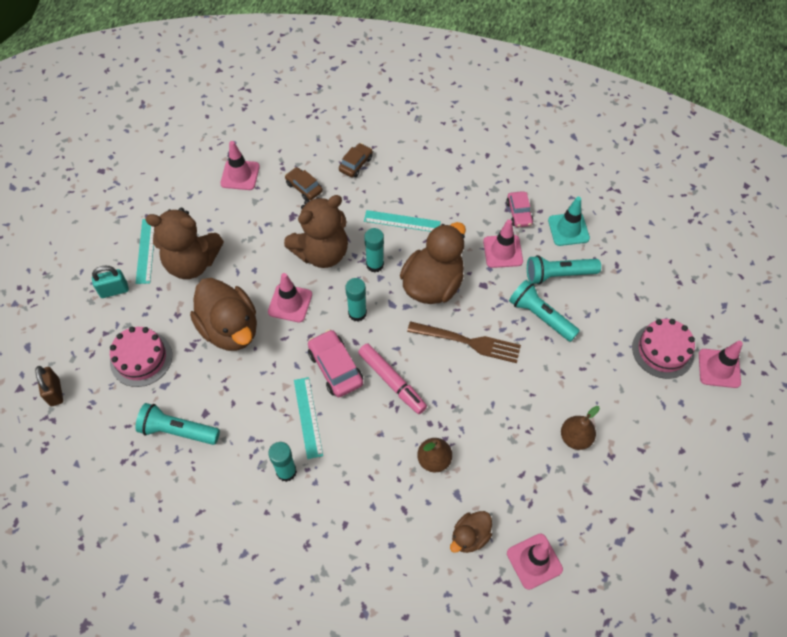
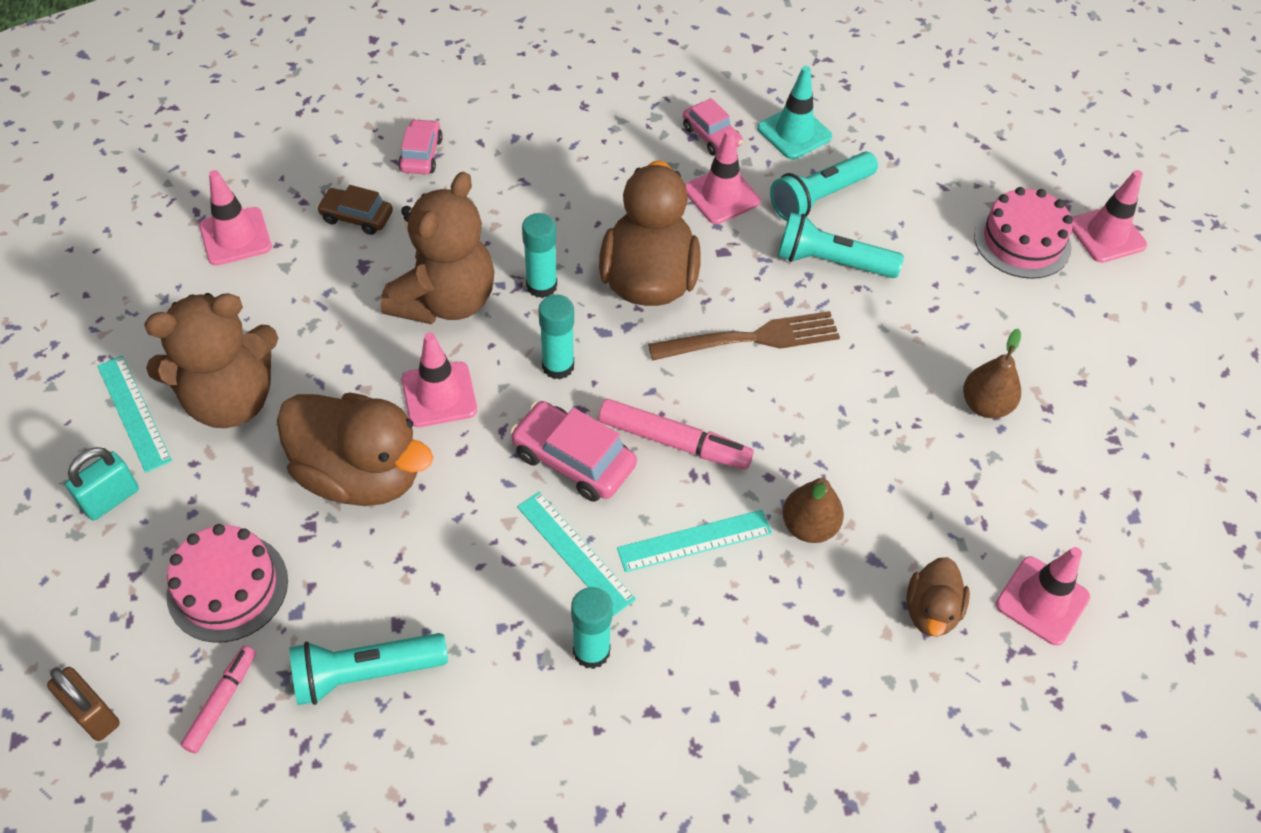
camera: 30 degrees left, 5 degrees down
brown car [339,143,373,177] -> pink car [398,119,443,175]
turquoise ruler [364,210,441,232] -> turquoise ruler moved to [617,510,772,572]
none -> pink marker [180,646,256,754]

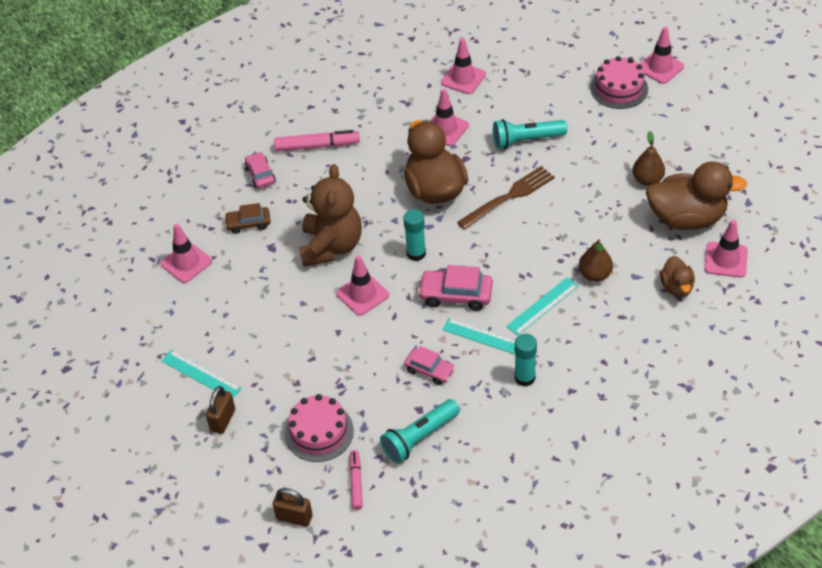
camera: 20 degrees left, 5 degrees down
turquoise padlock [65,447,139,520] -> brown padlock [206,386,235,434]
brown teddy bear [144,293,278,428] -> none
brown duck [277,392,433,506] -> brown duck moved to [646,162,747,230]
turquoise glue stick [522,213,557,298] -> none
pink marker [599,399,754,469] -> pink marker moved to [274,130,360,152]
pink car [683,98,743,156] -> pink car moved to [404,346,455,385]
turquoise traffic cone [757,66,832,159] -> pink traffic cone [441,38,486,94]
turquoise flashlight [770,152,878,221] -> none

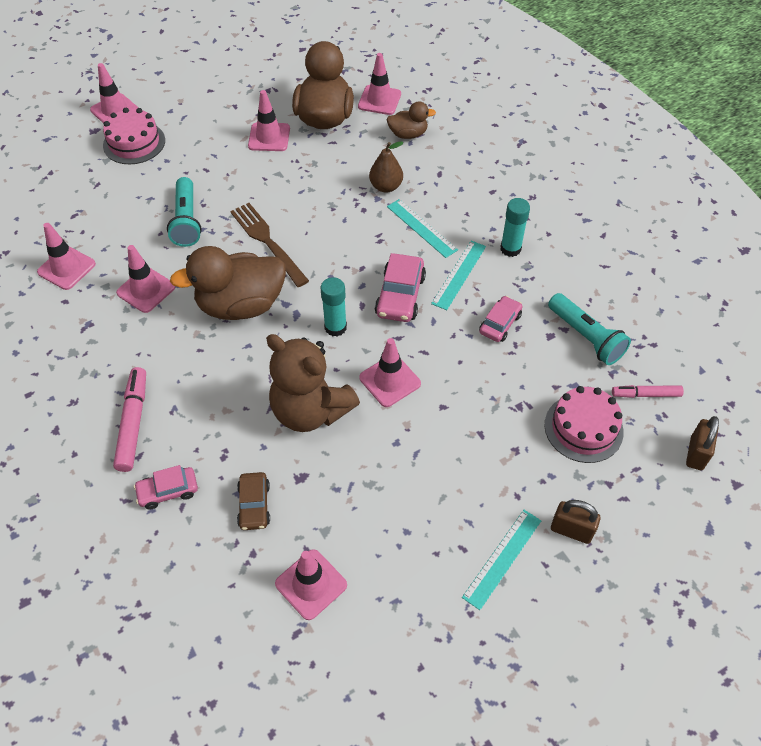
camera: 90 degrees left, 5 degrees up
brown teddy bear [300,164,362,267] -> brown teddy bear turned 150 degrees counterclockwise [266,334,360,432]
brown pear [632,131,665,186] -> pink traffic cone [248,90,290,151]

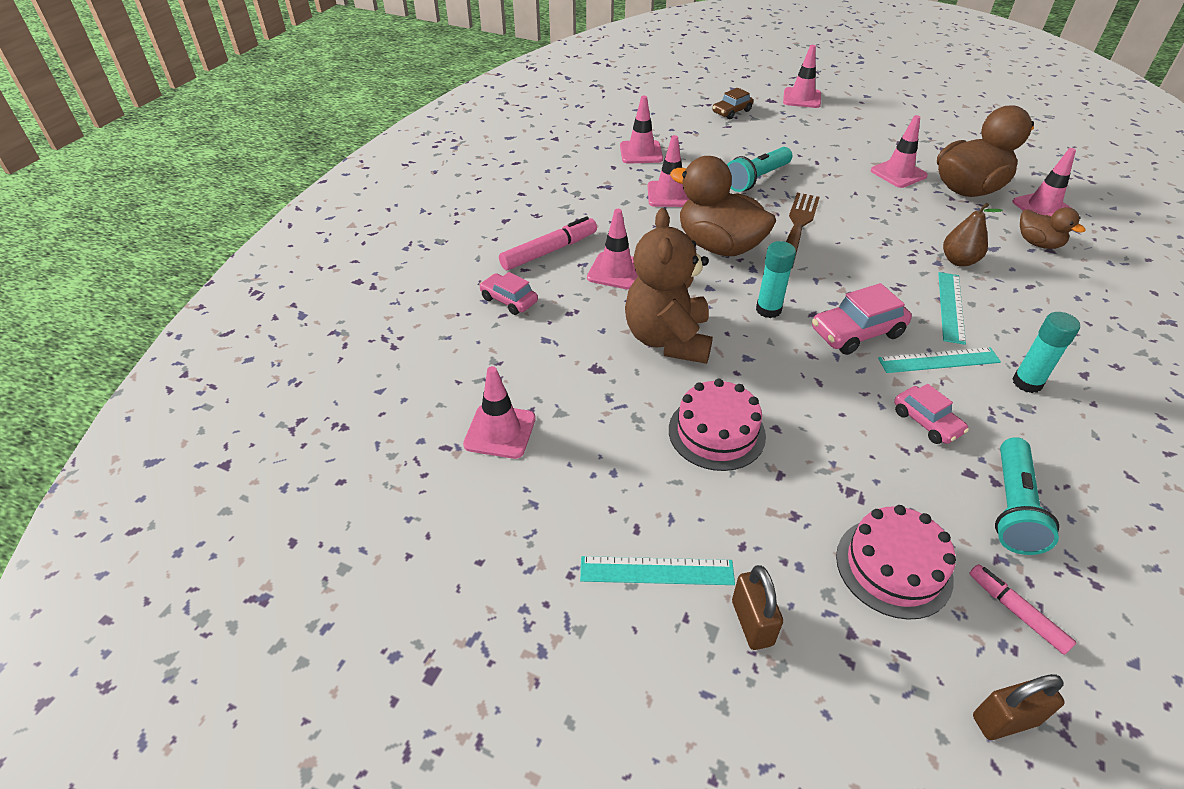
camera: 55 degrees right, 10 degrees down
pink cake [103,108,165,164] -> pink cake moved to [669,379,766,471]
brown car [237,472,270,530] -> brown car moved to [712,88,753,119]
pink traffic cone [359,338,421,407] -> pink traffic cone moved to [587,209,639,290]
pink car [479,296,523,342] -> pink car turned 60 degrees clockwise [894,384,969,444]

